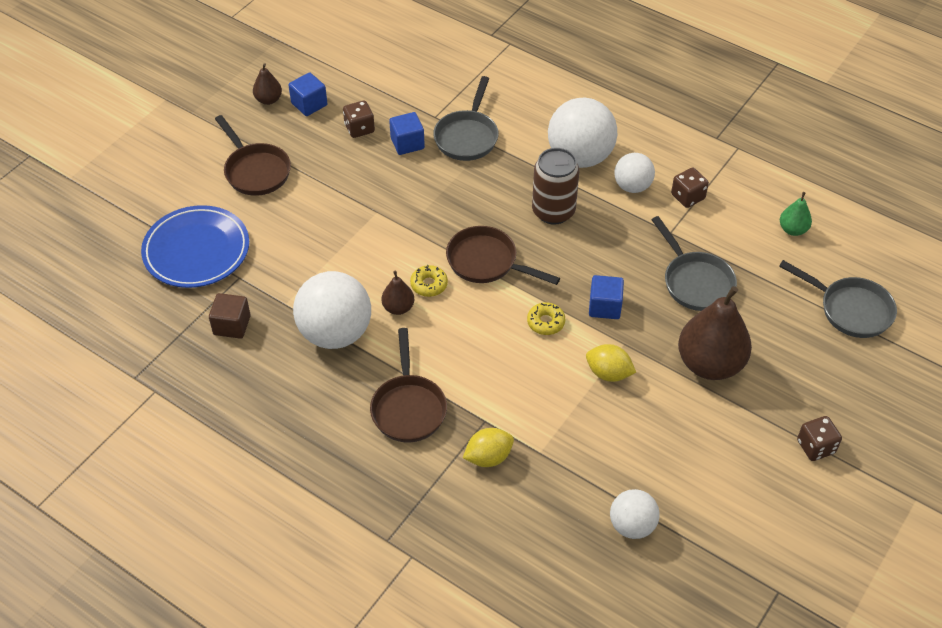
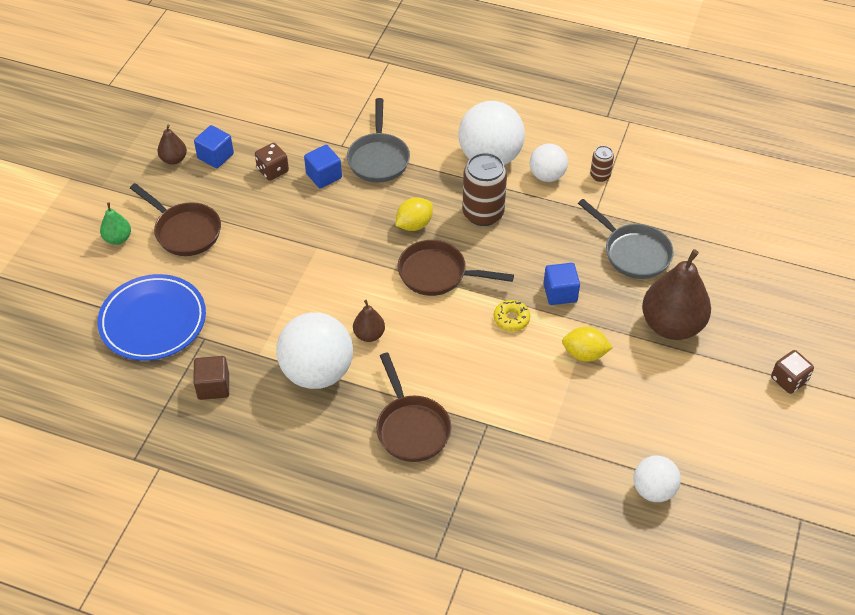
camera: 15 degrees left, 0 degrees up
yellow donut [410,265,448,297] -> none
yellow lemon [463,428,514,467] -> yellow lemon moved to [396,197,433,231]
brown dice [671,168,709,208] -> brown can [590,146,614,182]
grey pan [779,260,897,338] -> none
green pear [780,192,812,236] -> green pear moved to [100,202,131,245]

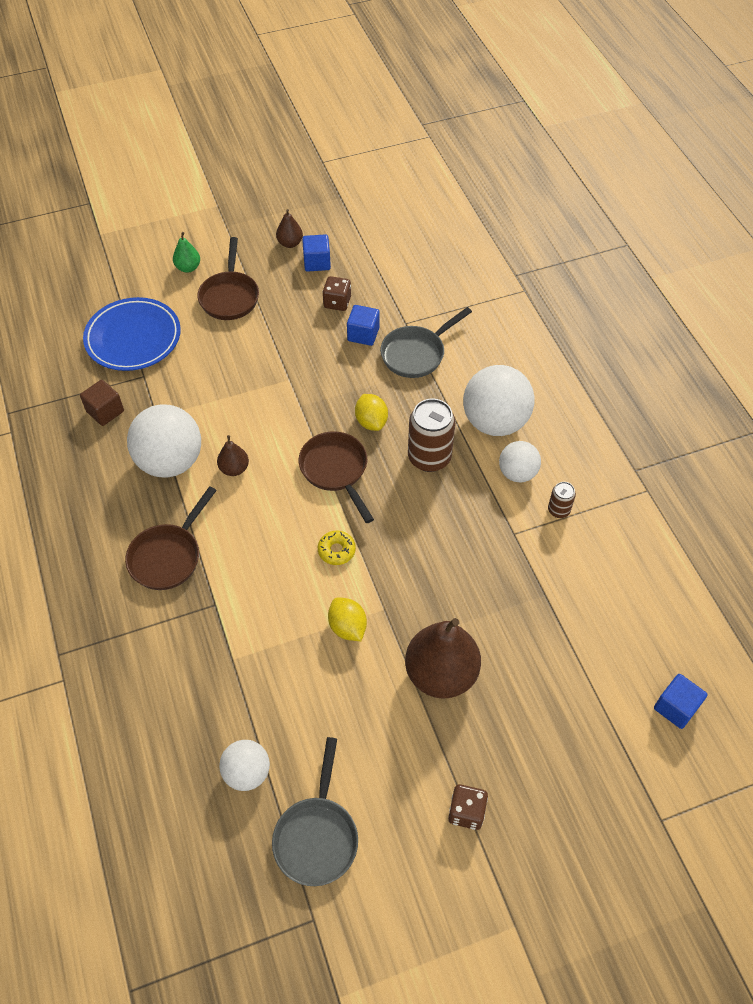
camera: 50 degrees right, 5 degrees up
yellow lemon [396,197,433,231] -> yellow lemon turned 60 degrees clockwise [355,394,388,431]
blue cube [543,263,580,305] -> blue cube moved to [654,674,708,729]
grey pan [578,199,674,279] -> grey pan moved to [272,737,358,886]

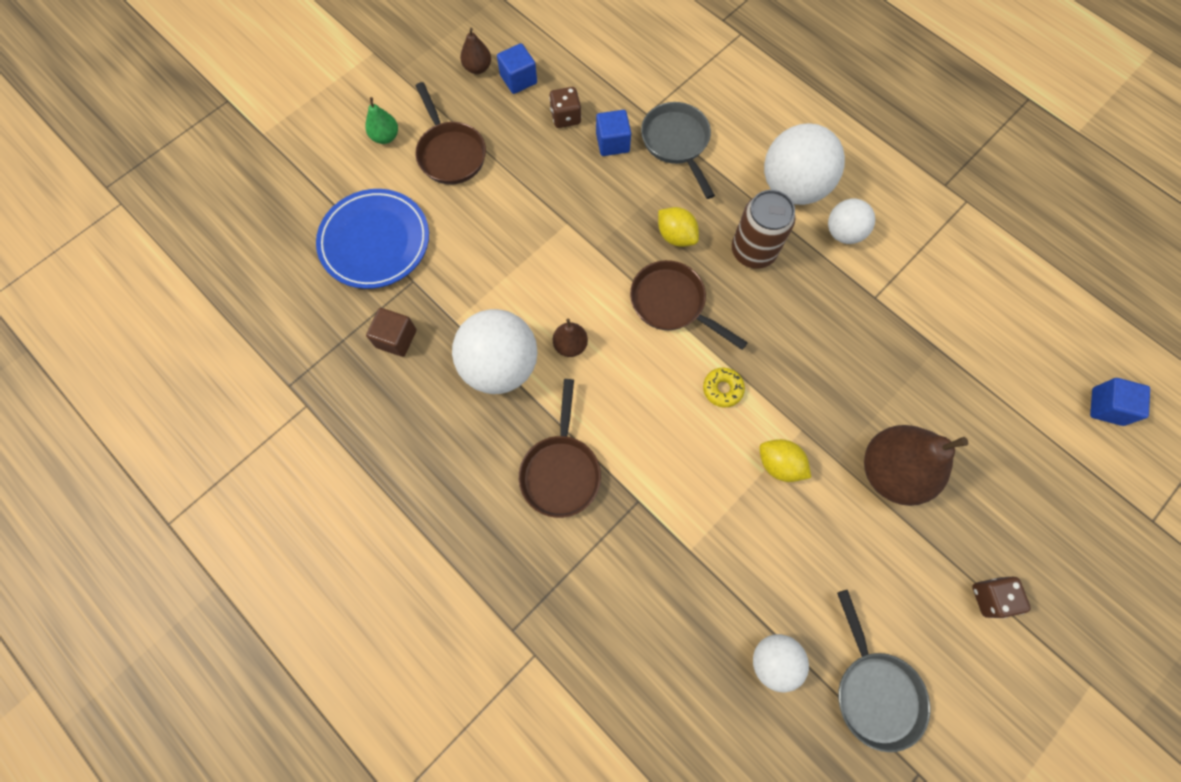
camera: 25 degrees left, 15 degrees up
grey pan [380,307,472,378] -> grey pan turned 135 degrees clockwise [641,102,715,199]
brown can [548,482,576,518] -> none

